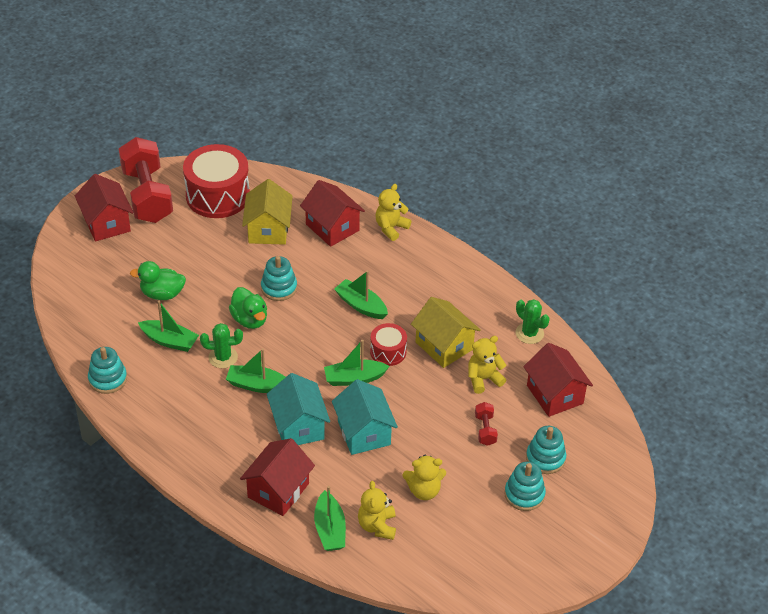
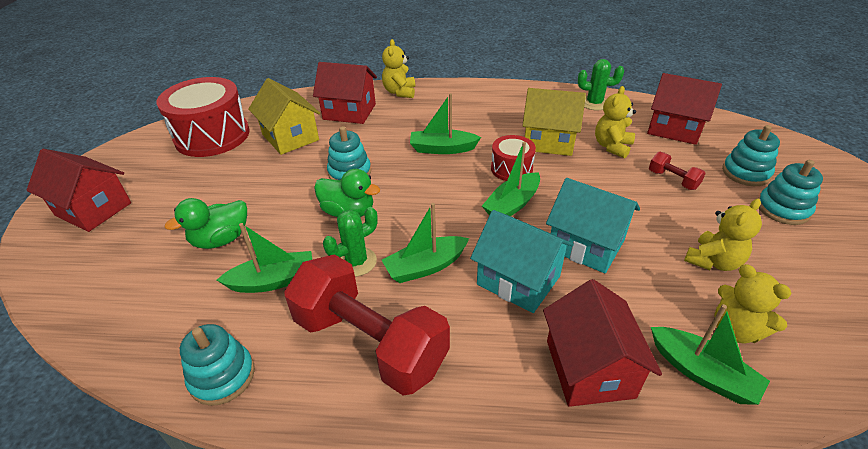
camera: 35 degrees left, 5 degrees down
red dumbbell [119,137,173,223] -> red dumbbell moved to [284,254,450,396]

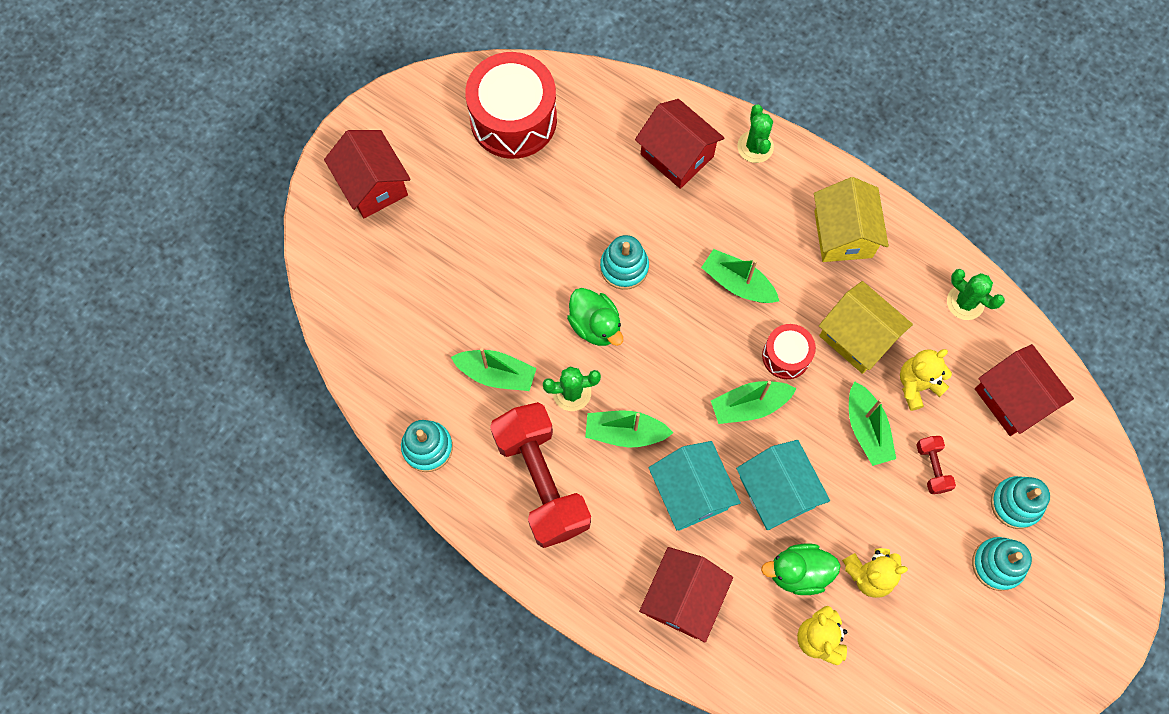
camera: 30 degrees right, 30 degrees up
green duck [164,198,247,249] -> green duck moved to [761,544,841,595]
yellow house [248,78,320,155] -> yellow house moved to [814,177,889,262]
yellow teddy bear [382,39,415,98] -> green cactus [737,105,774,163]
green boat [651,304,770,405] -> green boat moved to [849,381,896,466]

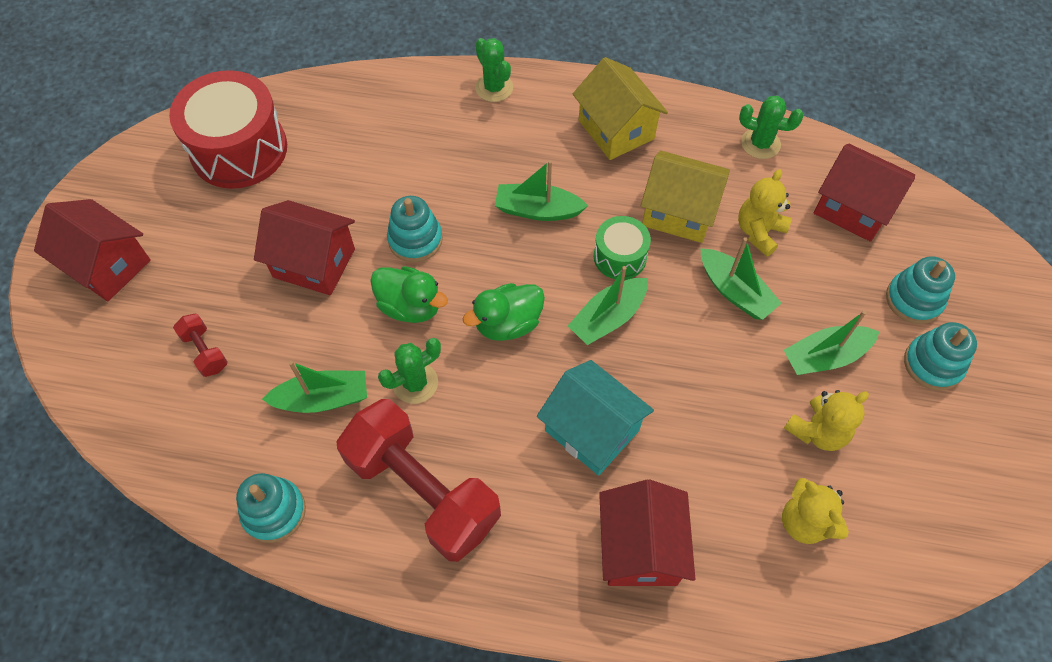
camera: 25 degrees left, 10 degrees down
green boat [585,410,673,447] -> green boat moved to [784,310,879,375]
red house [635,99,724,189] -> red house moved to [254,200,355,295]
turquoise house [736,440,830,530] -> none
green duck [761,544,841,595] -> green duck moved to [463,283,545,341]
red drum [762,324,816,379] -> green drum [594,216,651,280]
red dumbbell [916,436,956,494] -> red dumbbell moved to [173,314,228,377]

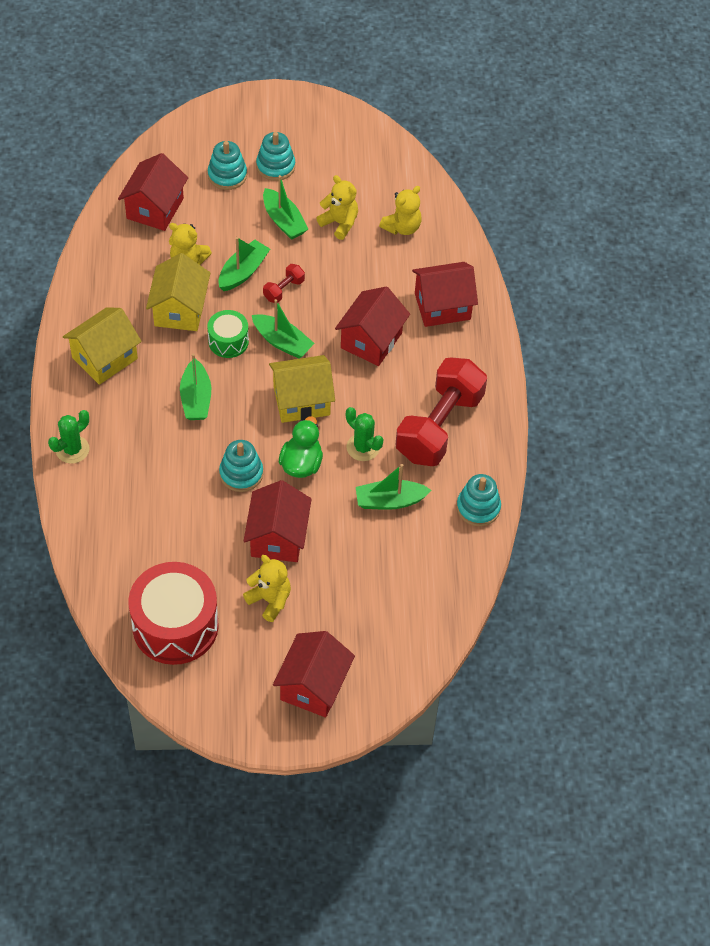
camera: 105 degrees left, 5 degrees down
red dumbbell [173,314,228,377] -> red dumbbell moved to [263,264,305,303]
green boat [262,361,367,413] -> green boat turned 75 degrees counterclockwise [356,464,431,510]
green duck [463,283,545,341] -> yellow house [269,355,335,423]
turquoise house [537,360,654,476] -> red house [335,286,410,366]
green cactus [739,96,804,159] -> none
none -> yellow teddy bear [243,555,291,622]

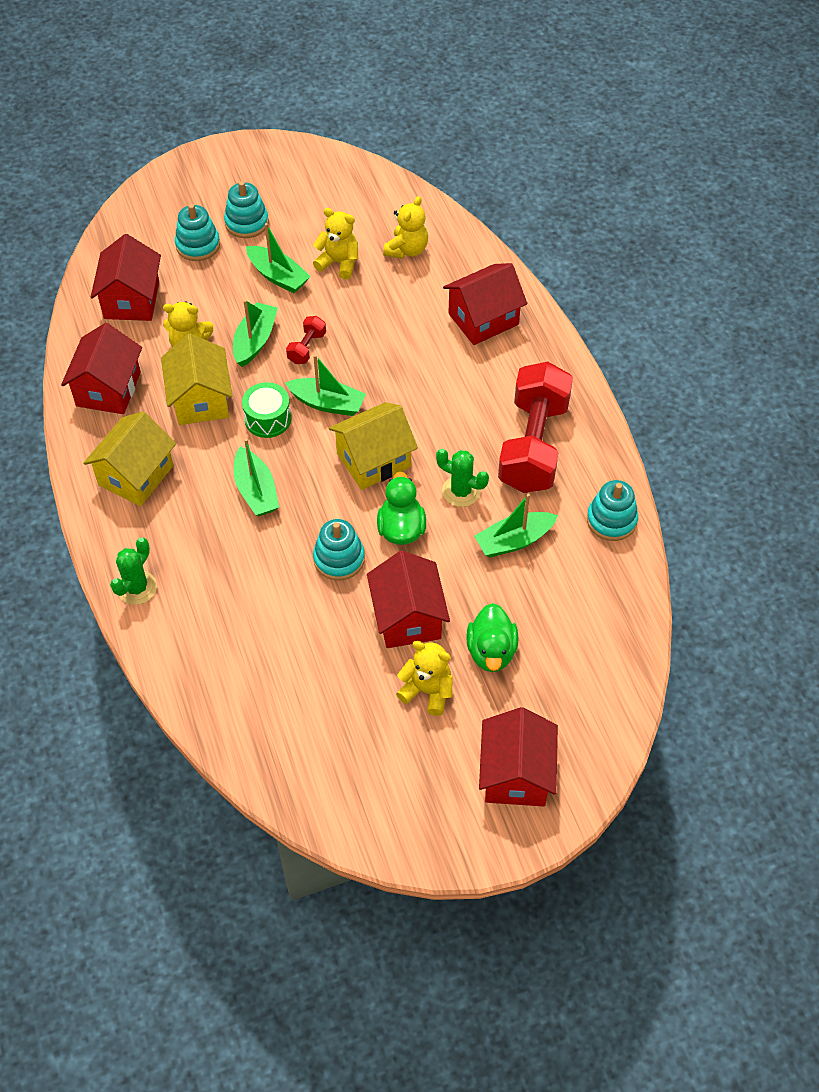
camera: 15 degrees left, 0 degrees up
red drum [128,562,219,665] -> none
red house [335,286,410,366] -> red house moved to [61,323,142,414]
none -> green duck [466,603,518,672]

